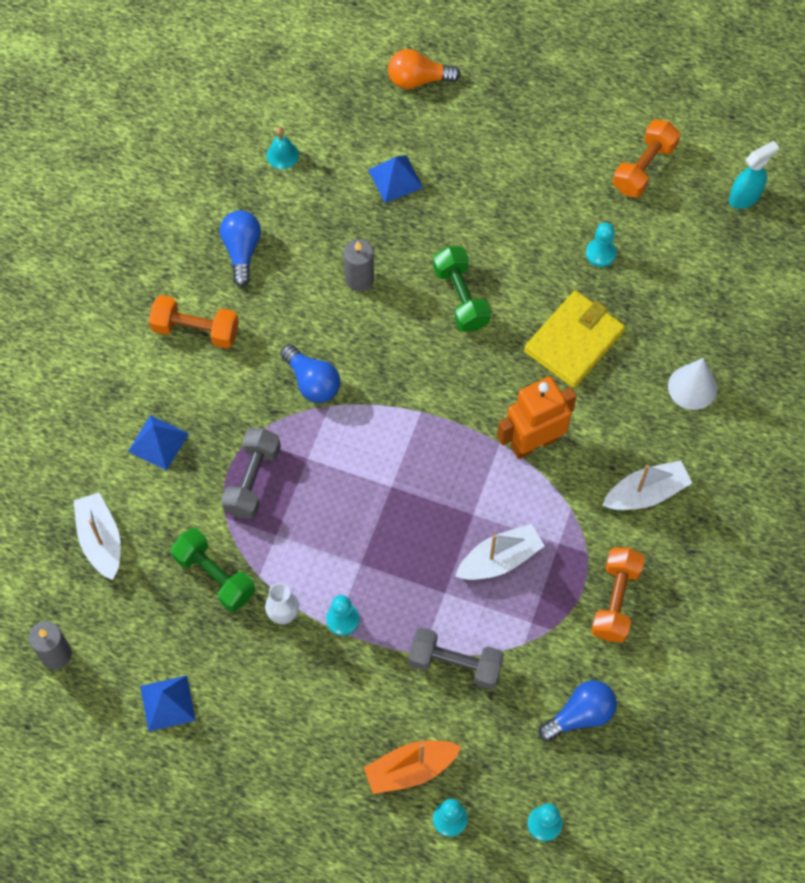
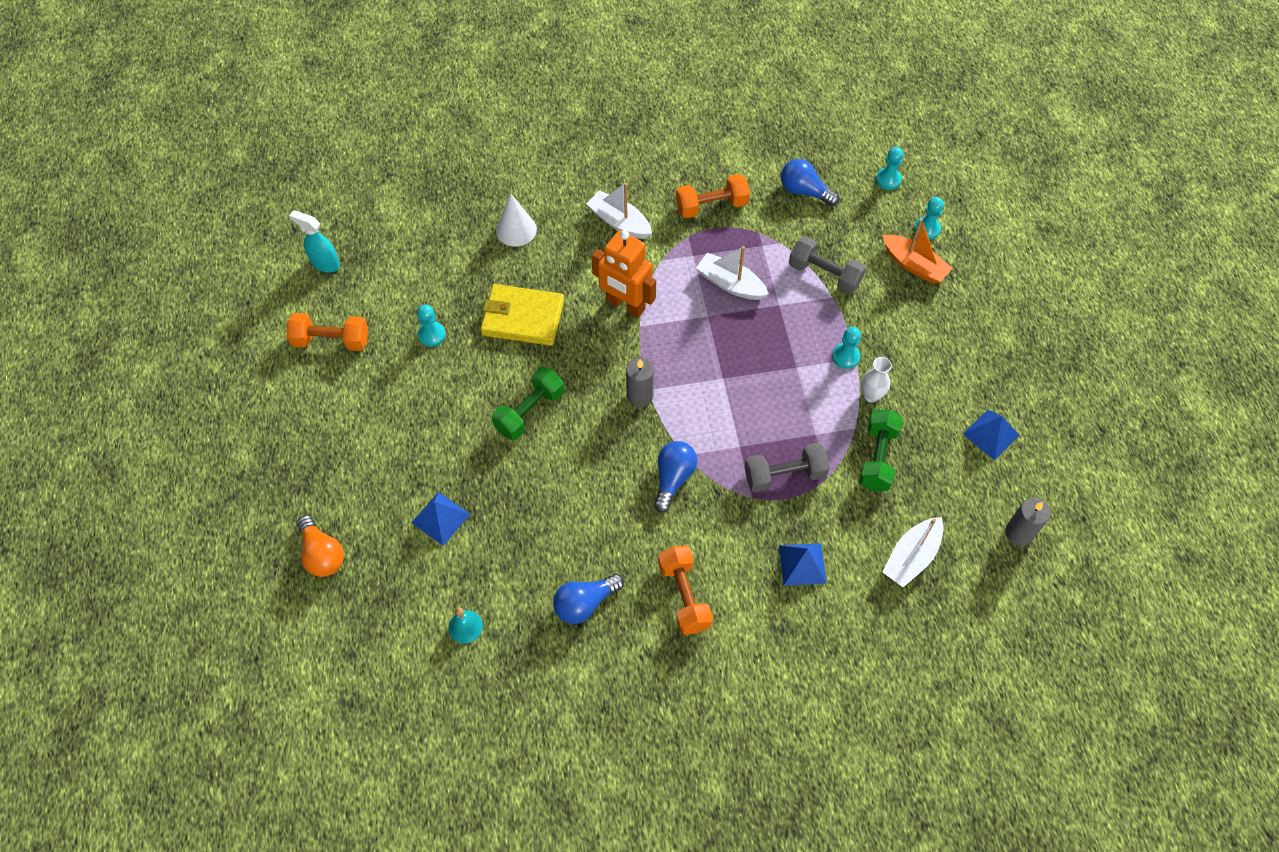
camera: 120 degrees left, 5 degrees down
grey candle [343,239,374,292] -> grey candle moved to [626,358,654,407]
grey dumbbell [408,627,504,689] -> grey dumbbell turned 45 degrees counterclockwise [789,236,866,294]

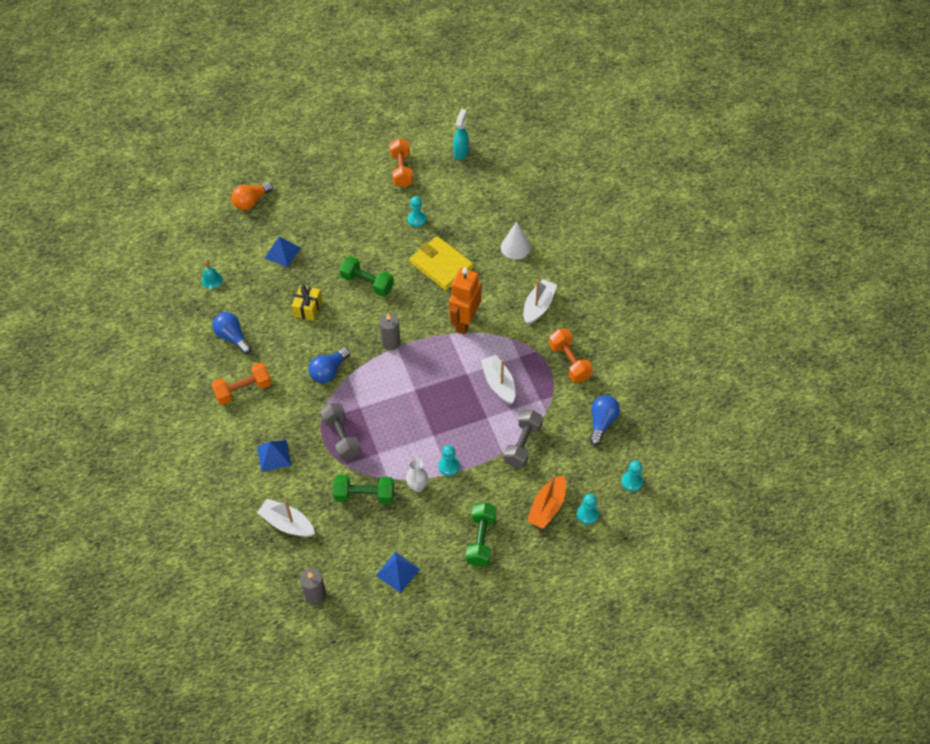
camera: 80 degrees right, 5 degrees down
yellow wallet [480,284,564,346] -> yellow wallet turned 45 degrees counterclockwise [410,236,473,290]
blue light bulb [654,441,697,513] -> blue light bulb turned 120 degrees clockwise [308,347,350,383]
white boat [696,246,769,300] -> white boat turned 45 degrees counterclockwise [481,355,515,405]
none -> yellow gift [292,285,322,321]
none -> green dumbbell [466,503,497,567]

